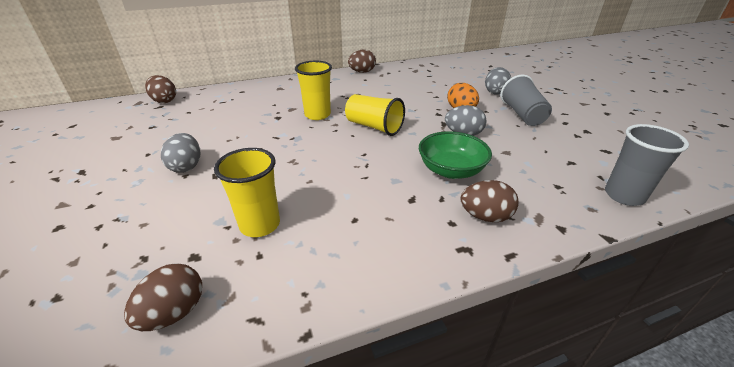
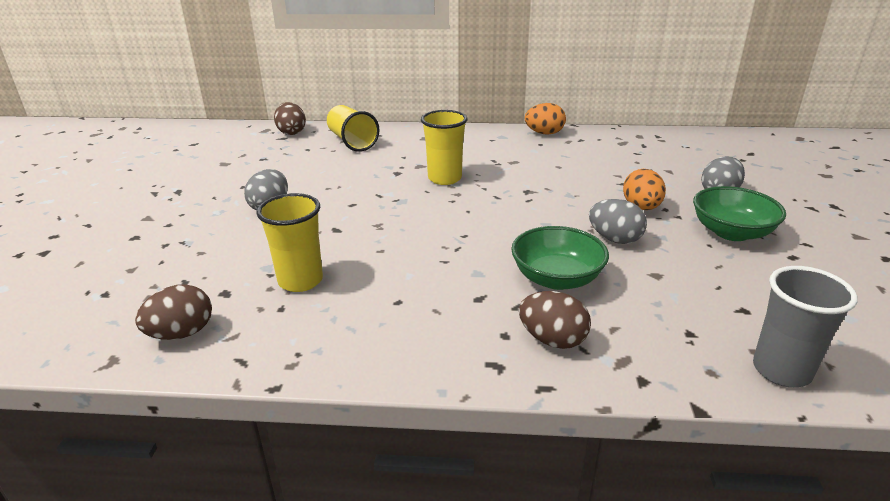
camera: 25 degrees right, 5 degrees down
yellow cup [345,94,405,136] -> yellow cup moved to [327,105,380,152]
brown egg [348,50,376,73] -> orange egg [525,103,566,135]
grey cup [500,75,552,126] -> green bowl [693,186,786,241]

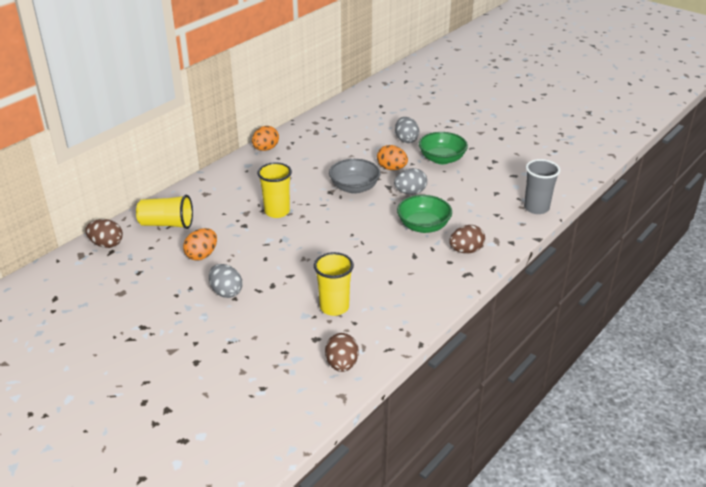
camera: 55 degrees left, 5 degrees up
none -> orange egg [183,228,217,261]
none -> grey bowl [329,159,381,194]

